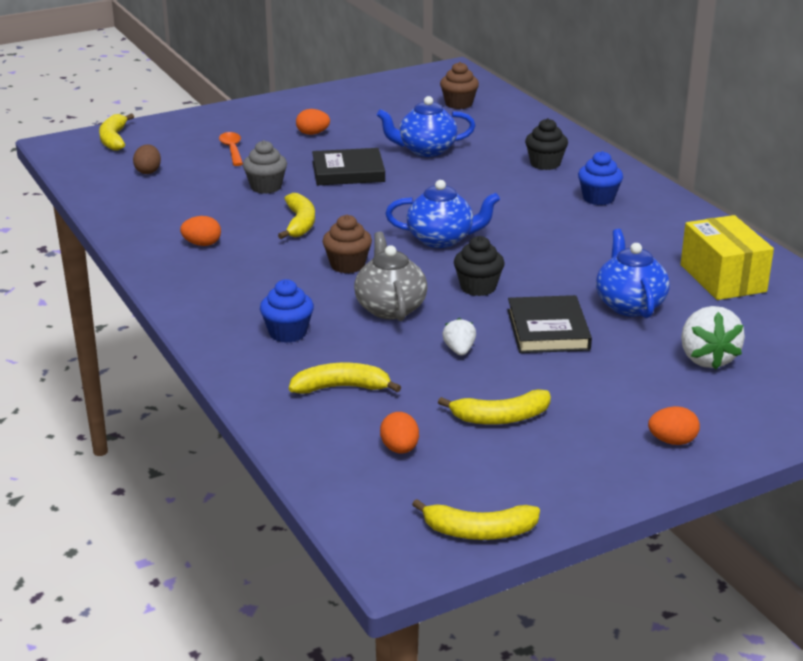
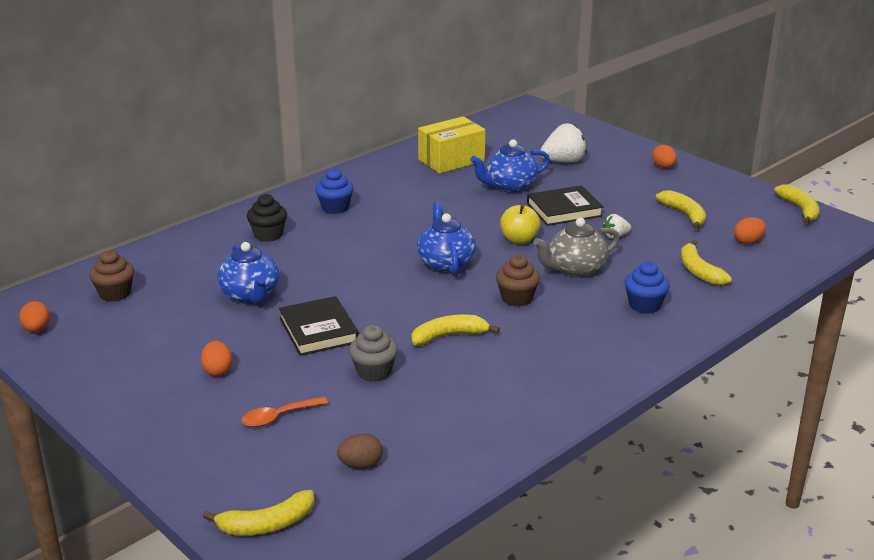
camera: 105 degrees left, 0 degrees up
orange egg [180,216,221,246] -> orange egg moved to [19,301,50,332]
black cupcake [454,236,505,296] -> yellow apple [500,204,541,244]

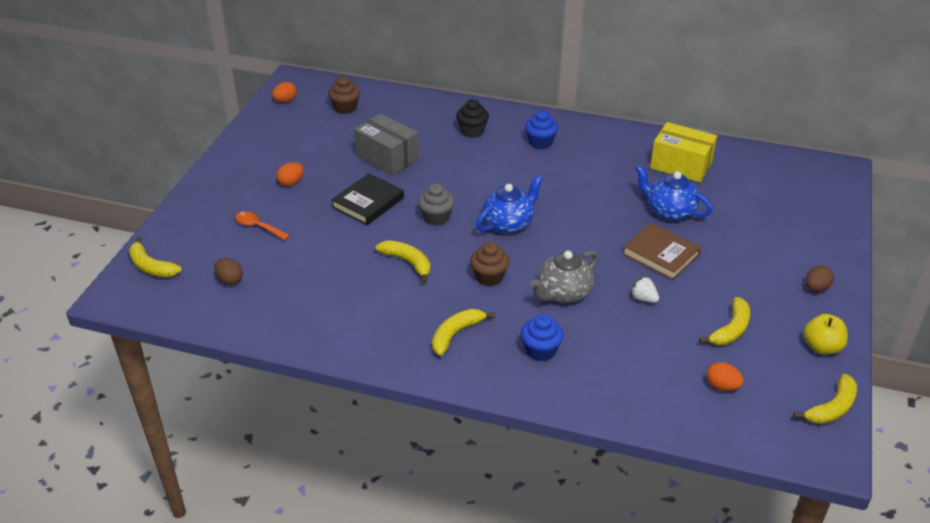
camera: 60 degrees right, 10 degrees up
blue teapot [217,242,280,304] -> grey box [354,113,419,176]
grey cupcake [349,325,398,382] -> grey cupcake moved to [418,183,455,226]
yellow apple [500,204,541,244] -> yellow apple moved to [804,314,848,355]
black book [527,185,603,226] -> brown book [622,223,701,280]
grey teapot [533,218,620,278] -> grey teapot turned 75 degrees counterclockwise [530,251,599,303]
white strawberry [540,123,587,163] -> none
orange egg [652,145,677,168] -> brown egg [806,265,834,292]
yellow banana [681,240,732,285] -> yellow banana moved to [432,309,495,356]

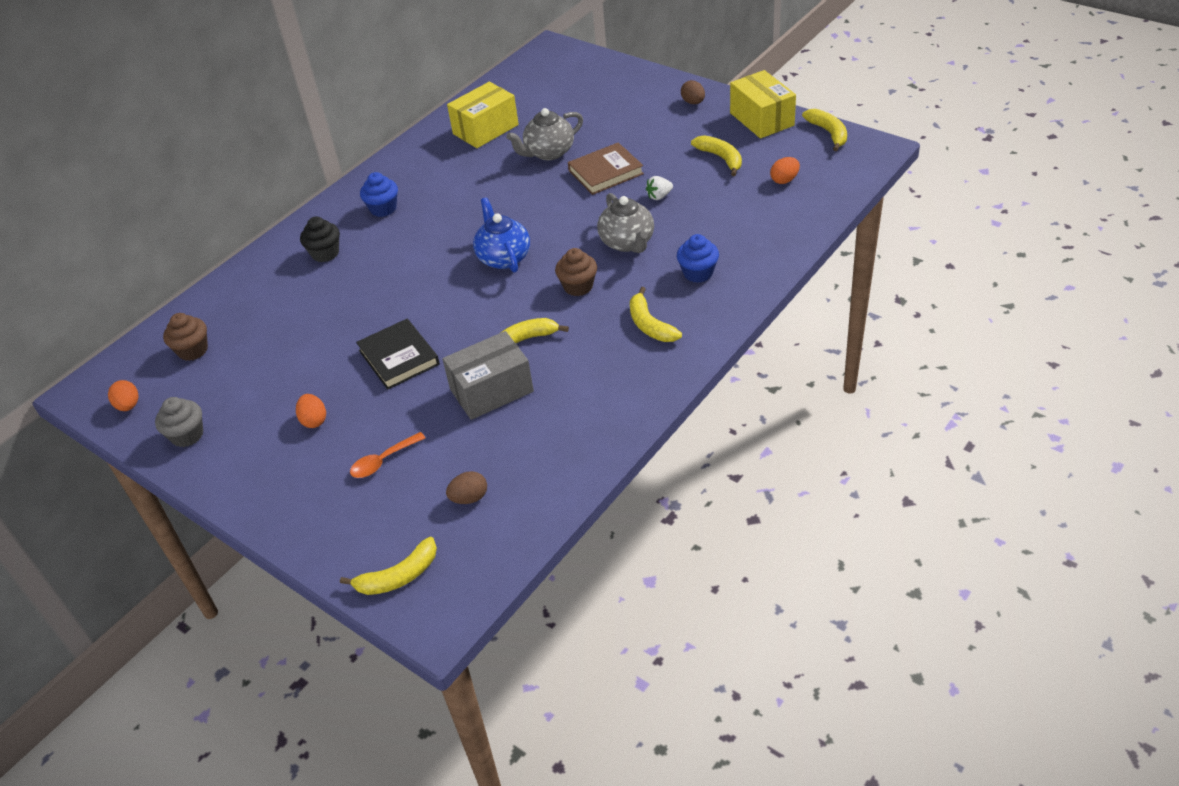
camera: 65 degrees left, 5 degrees up
grey box [354,113,419,176] -> grey box moved to [442,331,534,420]
grey cupcake [418,183,455,226] -> grey cupcake moved to [155,397,203,447]
blue teapot [635,165,713,221] -> grey teapot [506,108,583,160]
yellow apple [804,314,848,355] -> yellow box [730,70,796,139]

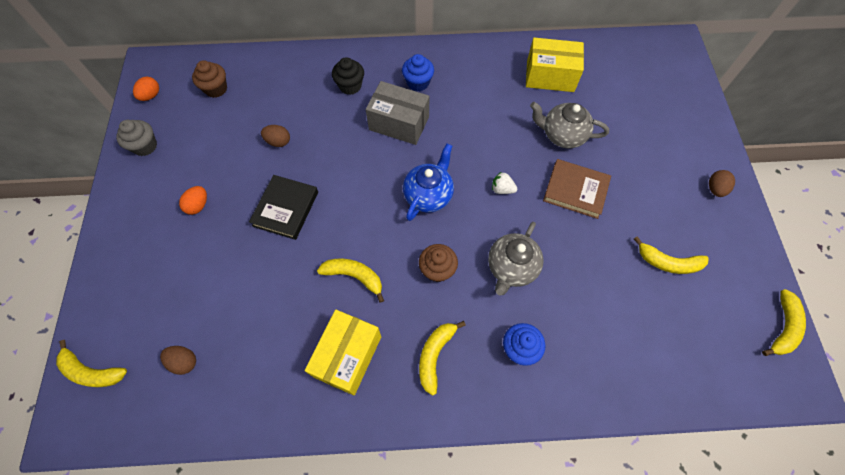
camera: 45 degrees right, 20 degrees up
orange spoon [350,432,425,478] -> none
grey box [442,331,534,420] -> grey box moved to [366,81,430,145]
white strawberry [646,176,673,200] -> white strawberry moved to [492,172,517,194]
yellow banana [691,135,742,176] -> yellow banana turned 90 degrees clockwise [634,236,709,274]
yellow box [730,70,796,139] -> yellow box moved to [305,310,381,396]
orange egg [770,157,800,184] -> none
none -> brown egg [261,125,290,147]

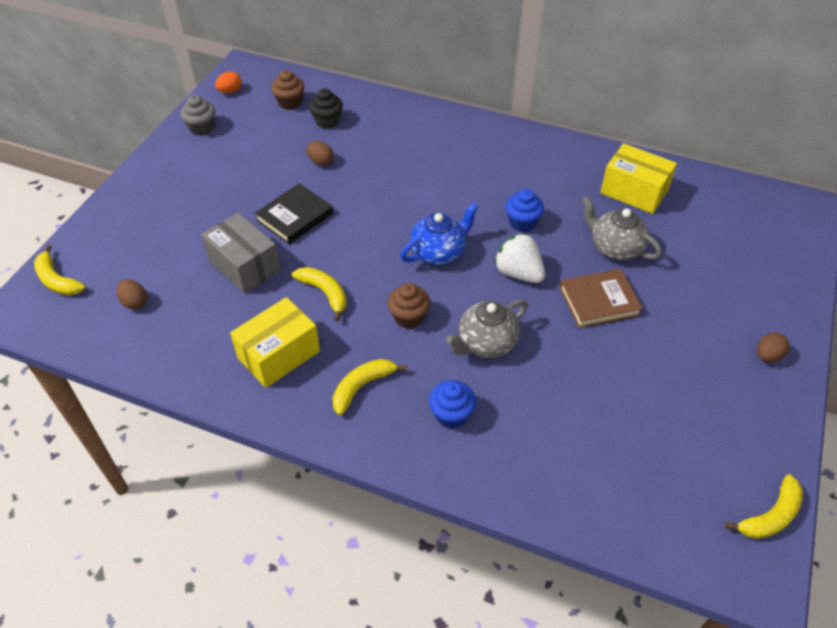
camera: 25 degrees right, 15 degrees down
orange egg [179,186,207,215] -> none
black cupcake [332,57,364,95] -> black cupcake moved to [309,88,343,129]
grey box [366,81,430,145] -> grey box moved to [201,213,281,294]
blue cupcake [402,54,434,91] -> blue cupcake moved to [505,189,544,232]
white strawberry [492,172,517,194] -> white strawberry [494,233,545,283], size x1.82
brown book [543,159,611,219] -> brown book turned 60 degrees counterclockwise [559,269,643,328]
yellow banana [634,236,709,274] -> none

